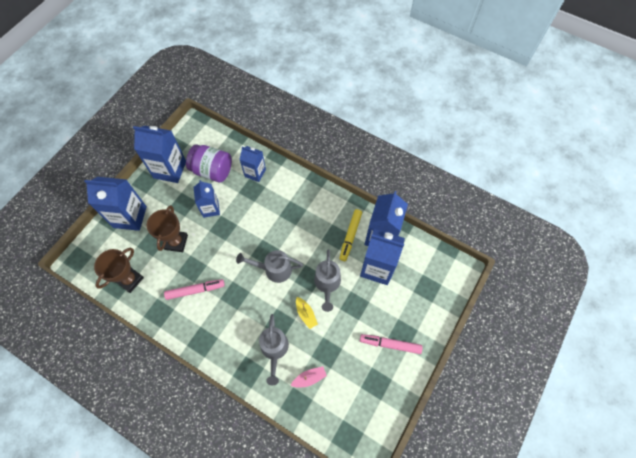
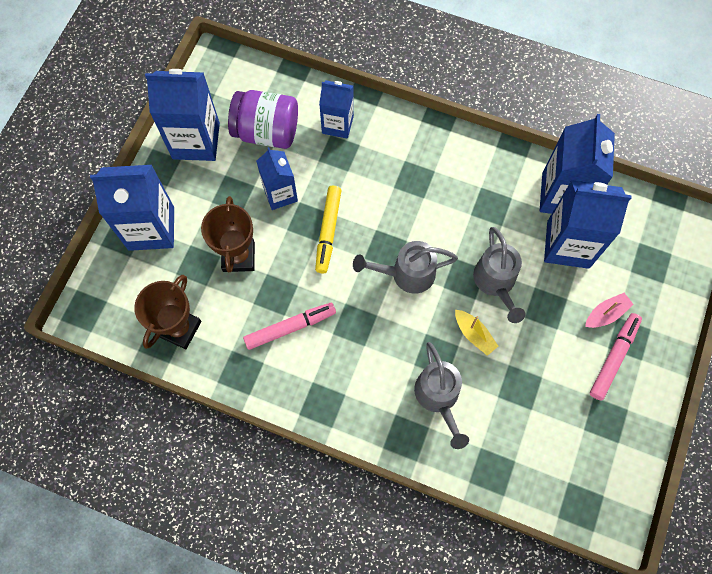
camera: 10 degrees left, 5 degrees up
pink boat [291,366,327,388] -> pink boat moved to [585,293,634,328]
yellow marker [339,209,362,261] -> yellow marker moved to [315,186,342,273]
pink marker [360,334,423,354] -> pink marker turned 120 degrees clockwise [590,313,642,400]

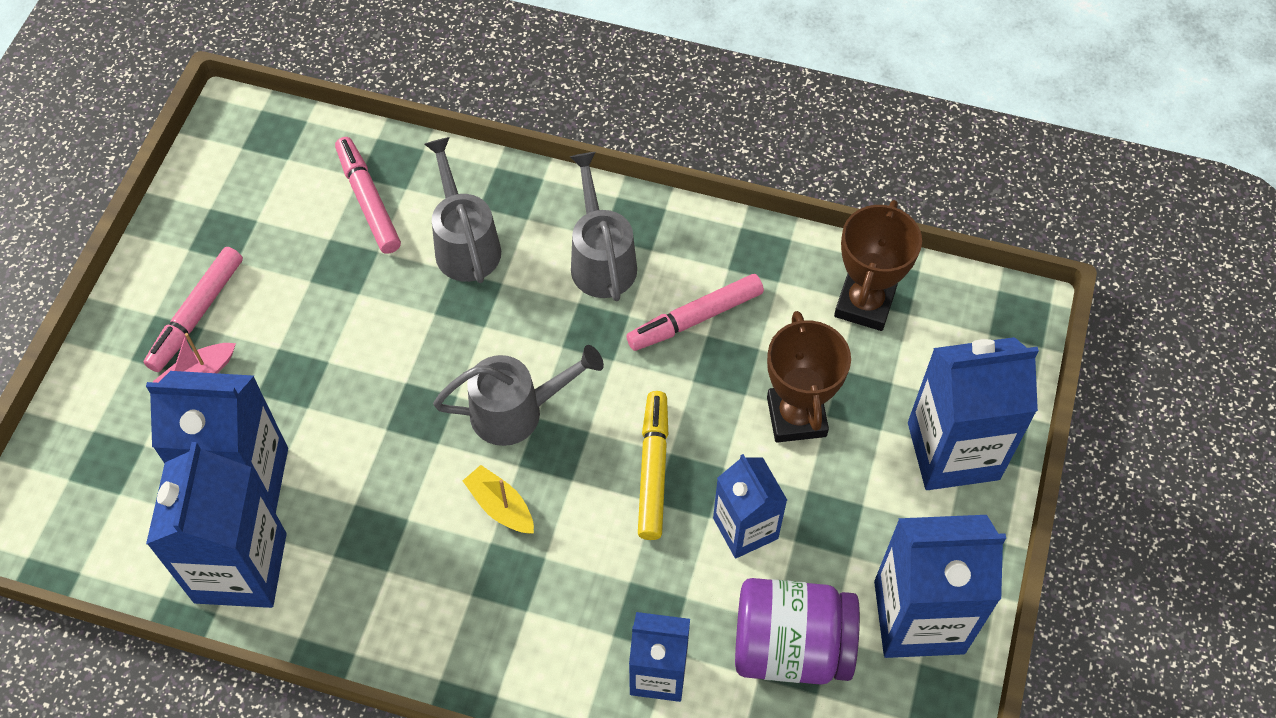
camera: 175 degrees right, 10 degrees down
yellow boat [455,310,498,356] -> yellow boat moved to [463,465,534,534]
grey watering can [473,227,525,323] -> grey watering can moved to [570,152,637,301]
none -> pink marker [335,137,401,254]

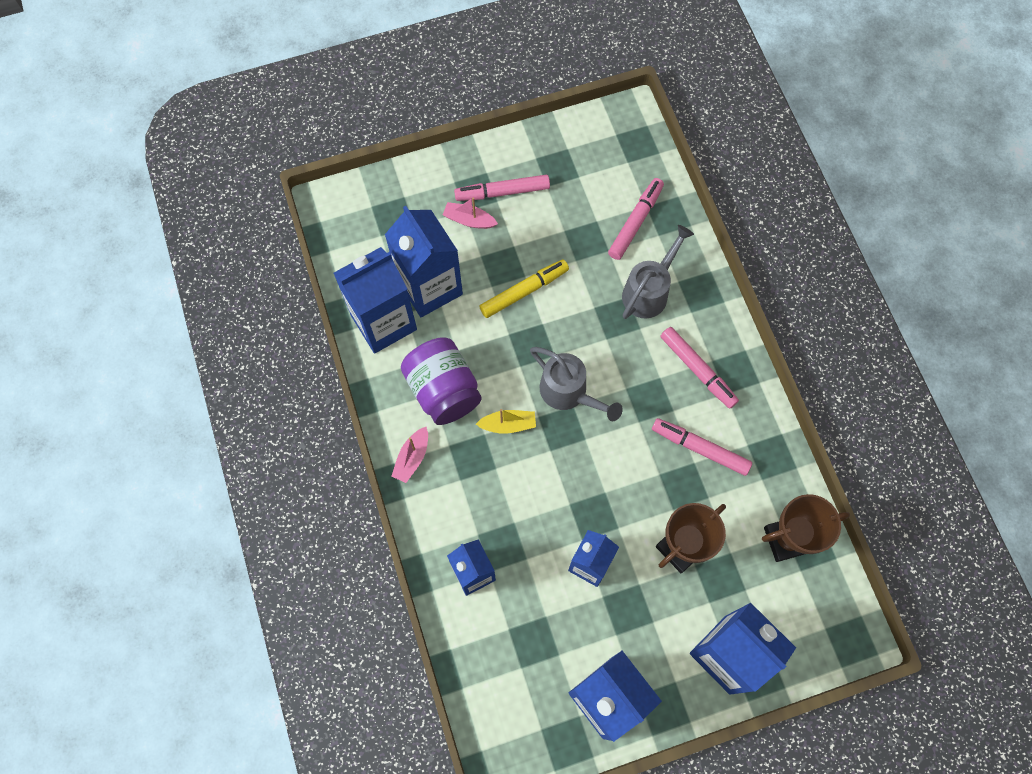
camera: 55 degrees right, 10 degrees up
yellow boat [463,465,534,534] -> yellow boat turned 75 degrees clockwise [476,409,536,434]
grey watering can [570,152,637,301] -> pink marker [660,327,739,409]
yellow marker [638,391,668,540] -> yellow marker moved to [479,259,569,318]
purple jar [735,578,860,685] -> purple jar moved to [401,337,482,425]
none -> pink boat [392,427,428,483]

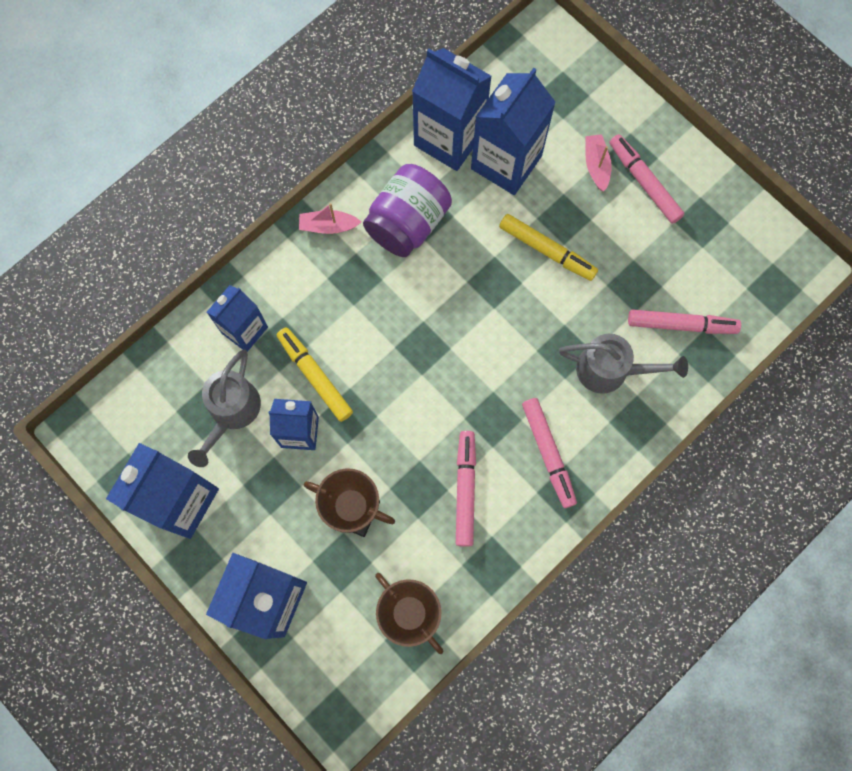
camera: 65 degrees right, 5 degrees up
yellow boat [476,409,536,434] -> none
grey watering can [530,347,623,421] -> grey watering can moved to [188,349,261,467]
pink marker [660,327,739,409] -> pink marker turned 45 degrees counterclockwise [522,398,577,508]
none -> yellow marker [277,327,353,422]

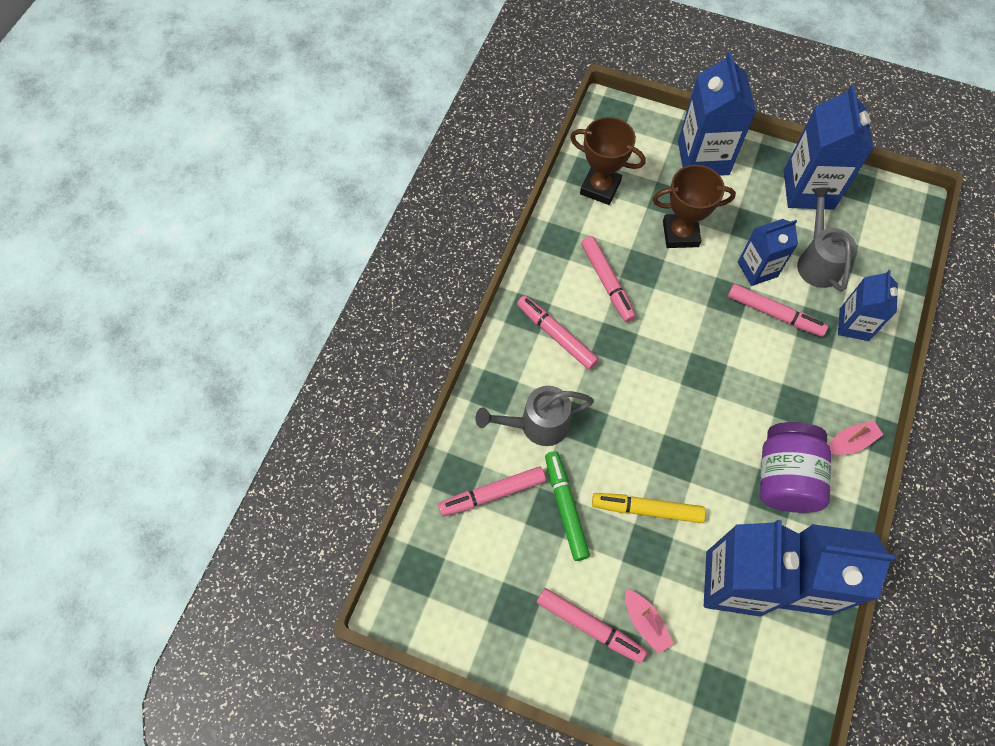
camera: 155 degrees right, 10 degrees down
yellow marker [277,327,353,422] -> pink marker [728,284,828,337]
none -> green marker [545,451,590,561]

